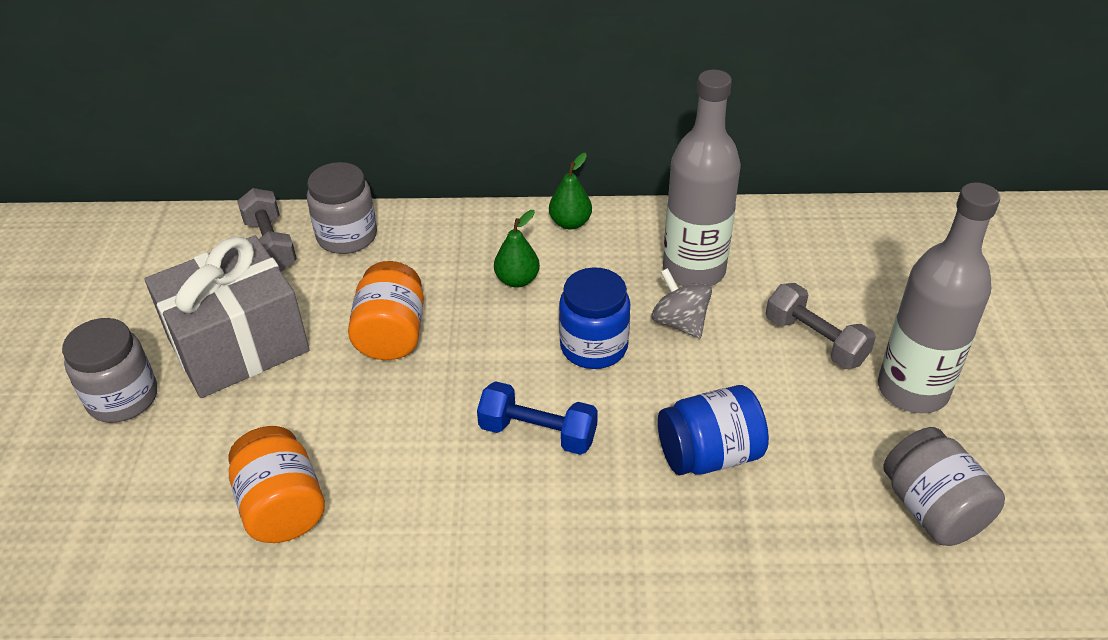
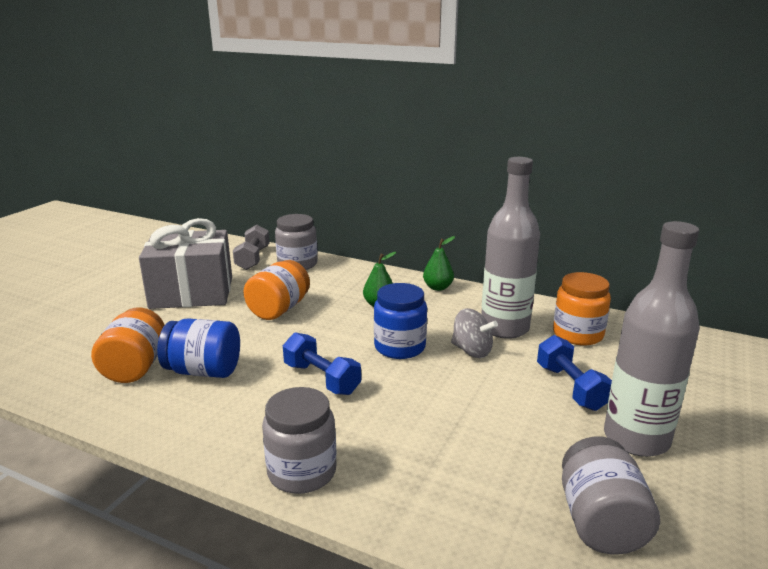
camera: 25 degrees right, 20 degrees down
grey jar [62,318,157,423] -> grey jar moved to [262,387,337,494]
grey spinning top [652,268,712,338] -> grey spinning top turned 135 degrees clockwise [451,308,498,358]
blue jar [658,385,769,475] -> blue jar moved to [157,318,240,378]
grey dumbbell [766,283,876,369] -> blue dumbbell [537,335,612,411]
none -> orange jar [553,272,611,346]

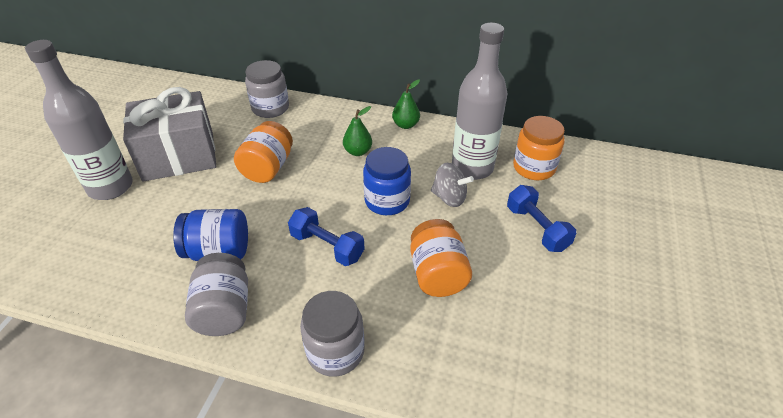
camera: 10 degrees left, 20 degrees up
orange jar [91,308,164,383] -> orange jar moved to [410,219,472,297]
grey dumbbell [233,225,270,270] -> none
grey jar [562,437,660,555] -> grey jar moved to [185,253,248,336]
grey bottle [604,221,700,457] -> grey bottle moved to [25,40,133,200]

